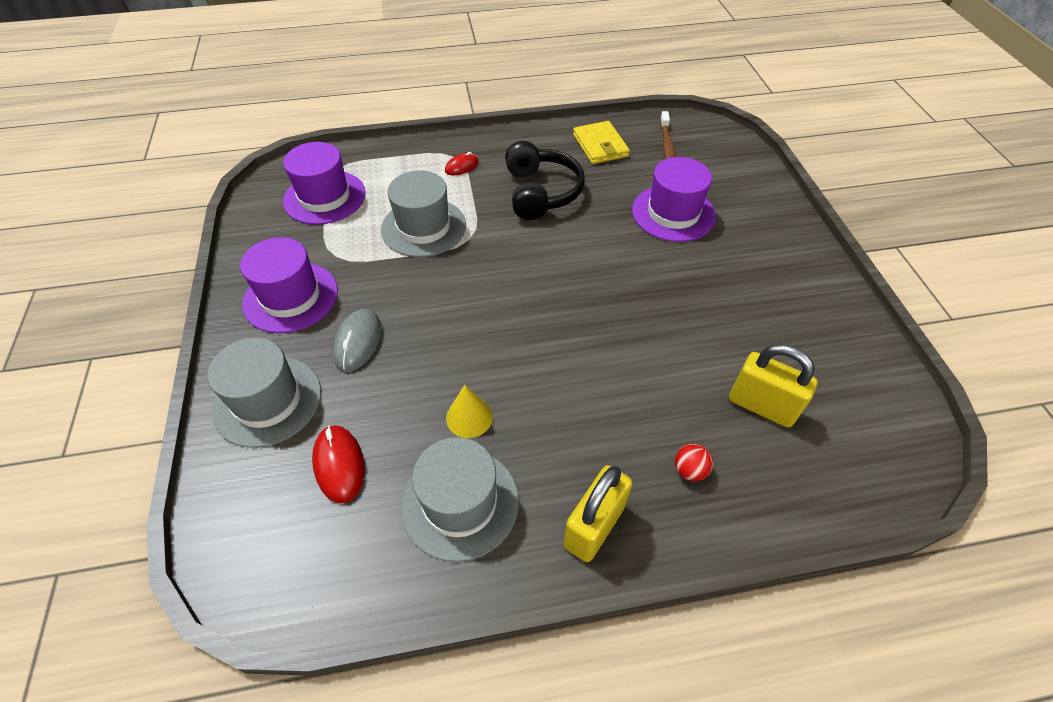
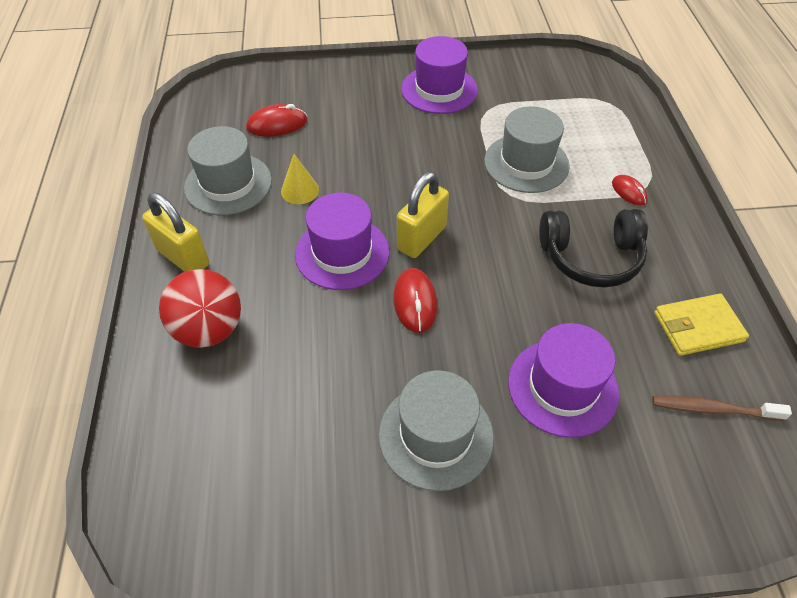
camera: 95 degrees right, 0 degrees up
grey hat [207,338,321,448] -> grey hat moved to [379,370,494,491]
purple hat [283,142,366,225] -> purple hat moved to [295,193,390,290]
grey mouse [333,309,382,371] -> none
red ball [675,444,713,481] -> red ball [159,269,241,348], size x2.29
yellow padlock [729,344,818,428] -> yellow padlock moved to [397,172,449,258]
none -> red mouse [393,268,438,333]

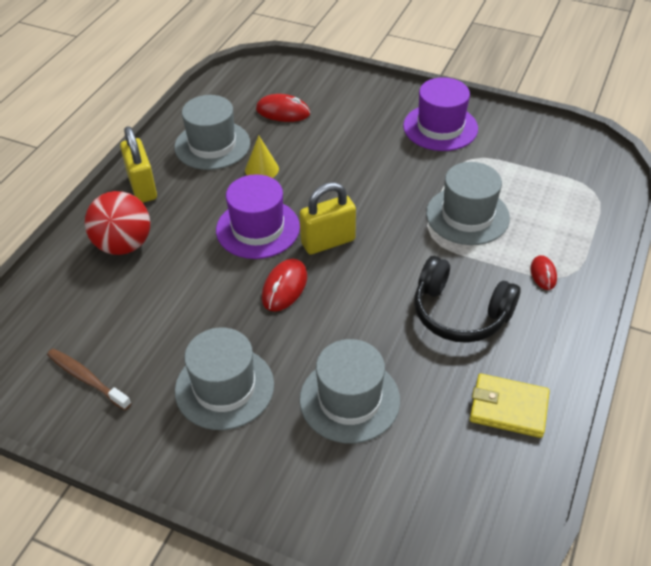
camera: 30 degrees right, 5 degrees down
purple hat [508,323,619,438] -> grey hat [300,339,400,444]
brown toothbrush [652,396,792,421] -> brown toothbrush moved to [47,348,131,410]

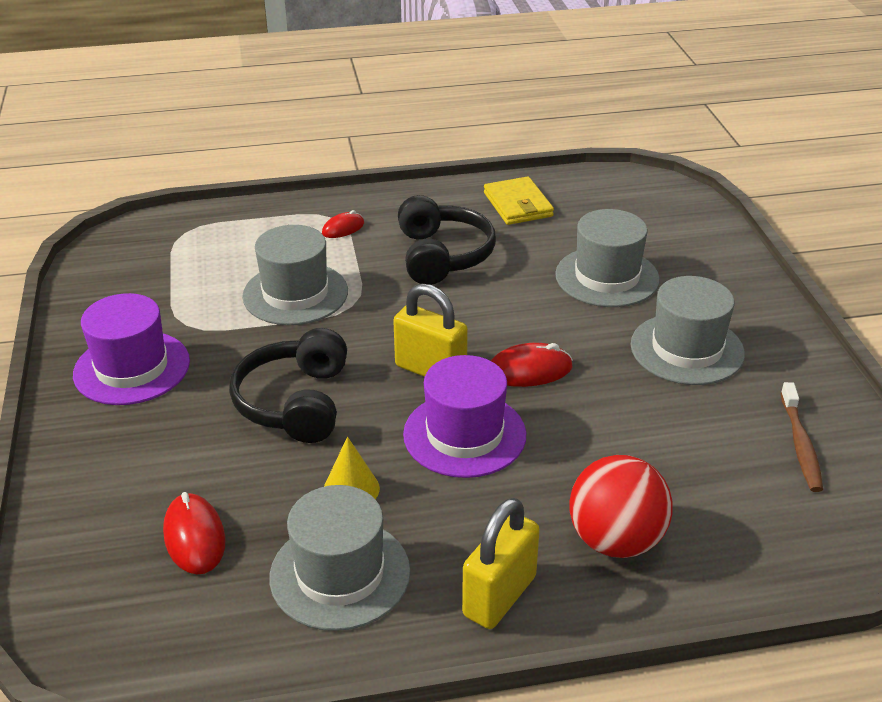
camera: 125 degrees left, 10 degrees down
none -> black headphones [229,328,347,443]

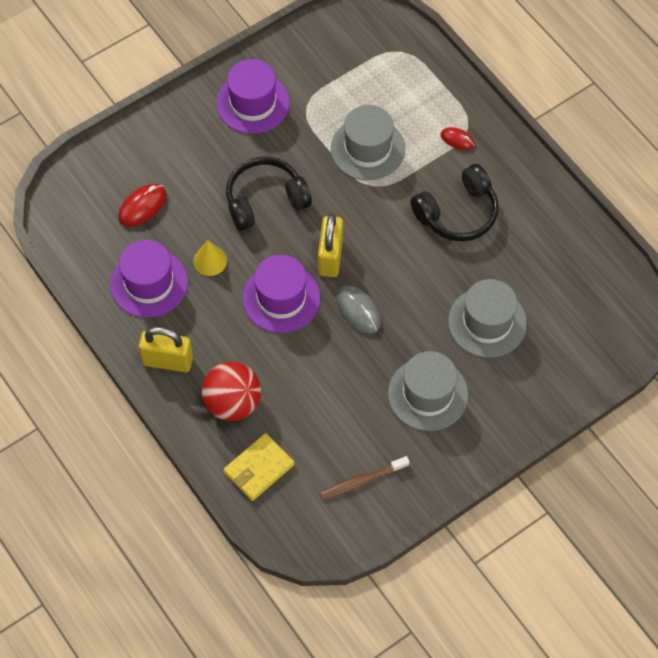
camera: 65 degrees right, 25 degrees up
grey hat [269,485,410,631] -> purple hat [110,240,188,318]
yellow wallet [484,176,554,225] -> yellow wallet moved to [223,433,295,501]
red mouse [491,343,573,387] -> grey mouse [336,285,381,334]

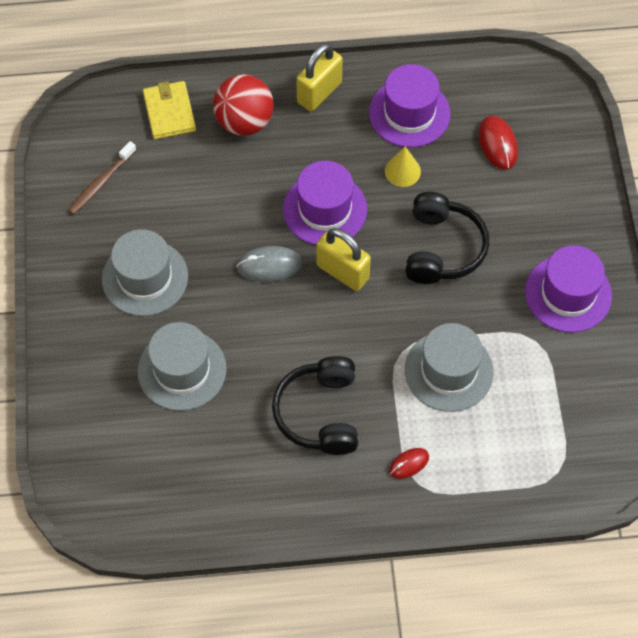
camera: 120 degrees right, 0 degrees up
brown toothbrush [320,456,410,500] -> brown toothbrush turned 150 degrees counterclockwise [68,141,137,215]

